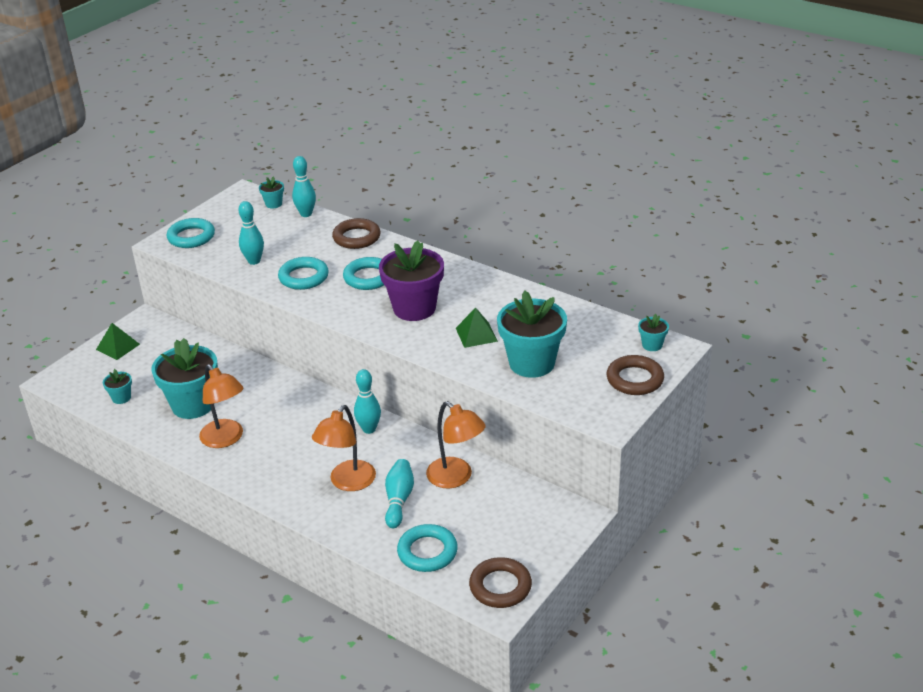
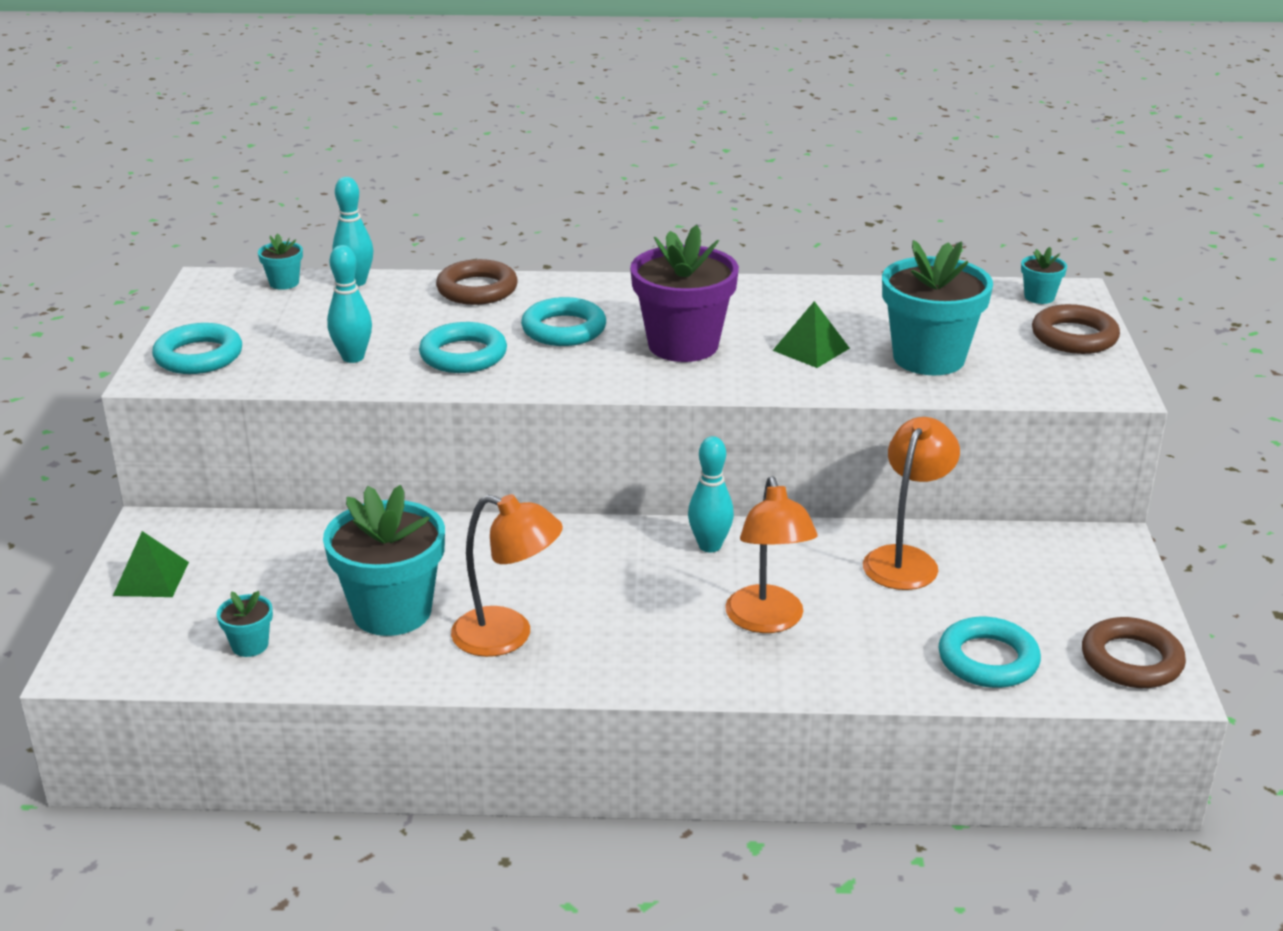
camera: 35 degrees left, 5 degrees down
turquoise bowling pin [385,459,414,528] -> none
orange lamp [426,401,486,489] -> orange lamp turned 75 degrees counterclockwise [863,417,960,590]

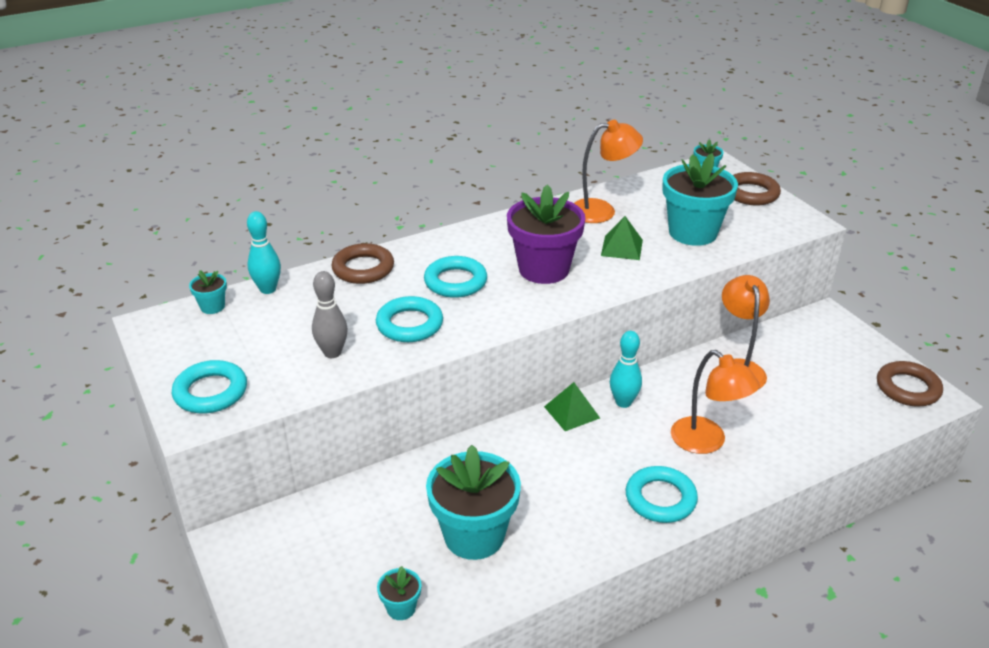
camera: 30 degrees left, 5 degrees up
green pyramid [113,531,189,597] -> green pyramid moved to [544,382,600,431]
turquoise bowling pin [327,245,372,363] -> grey bowling pin [312,271,348,358]
orange lamp [451,494,563,657] -> orange lamp moved to [574,120,643,223]
turquoise ring [939,617,1041,688] -> turquoise ring moved to [626,466,698,523]

